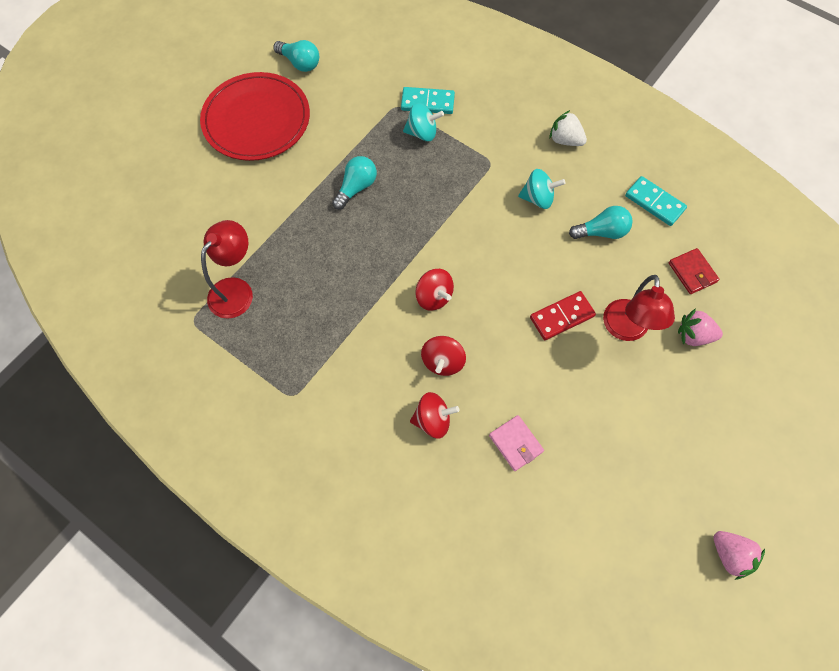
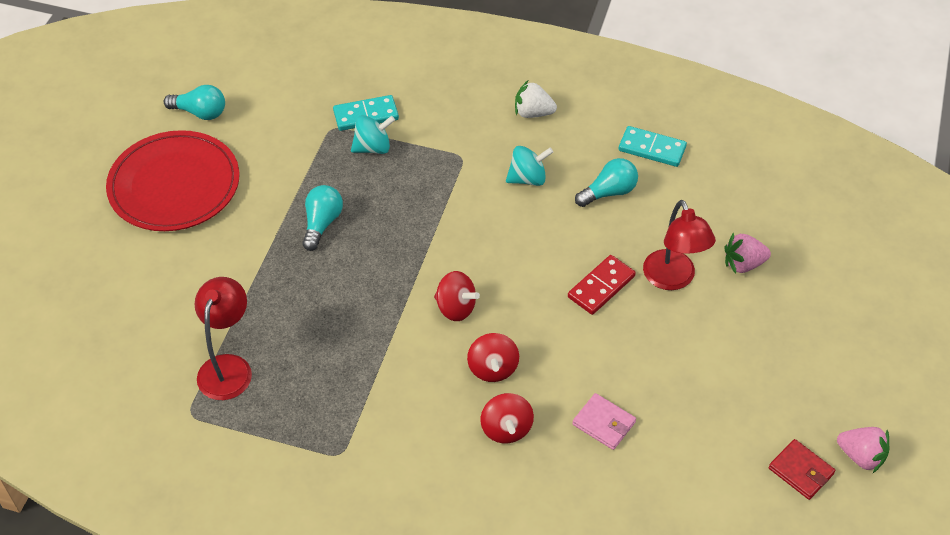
camera: 20 degrees left, 15 degrees down
red spinning top [410,392,459,439] -> red spinning top turned 105 degrees clockwise [481,393,534,444]
red wallet [669,248,719,294] -> red wallet moved to [769,439,835,500]

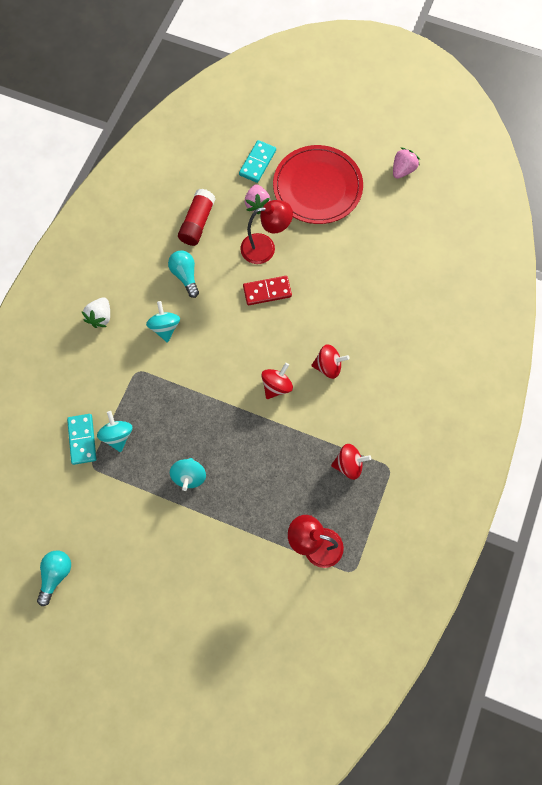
camera: 85 degrees left, 20 degrees up
red plate [106,130,239,231] -> red plate moved to [273,145,363,224]
turquoise light bulb [302,185,343,251] -> turquoise spinning top [170,458,206,491]
red spinning top [481,393,534,444] -> red spinning top moved to [331,444,371,480]
red domino [568,255,636,315] -> red domino turned 60 degrees counterclockwise [243,276,292,305]
pink wallet [572,393,636,450] -> none
turquoise domino [619,126,687,167] -> turquoise domino moved to [239,140,276,183]
red wallet [769,439,835,500] -> none
none -> red glue stick [178,189,216,246]

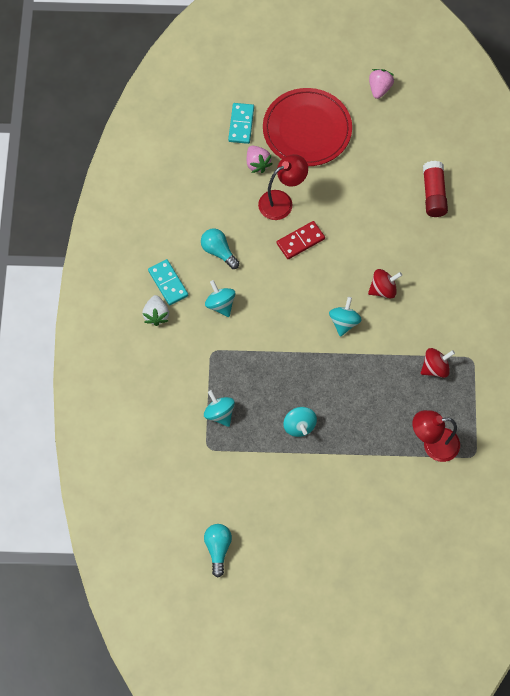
camera: 20 degrees left, 5 degrees down
turquoise domino [67,414,96,465] -> turquoise domino moved to [148,259,188,305]
red glue stick [178,189,216,246] -> red glue stick moved to [423,161,448,217]
red spinning top [261,363,293,399] -> turquoise spinning top [329,297,362,337]

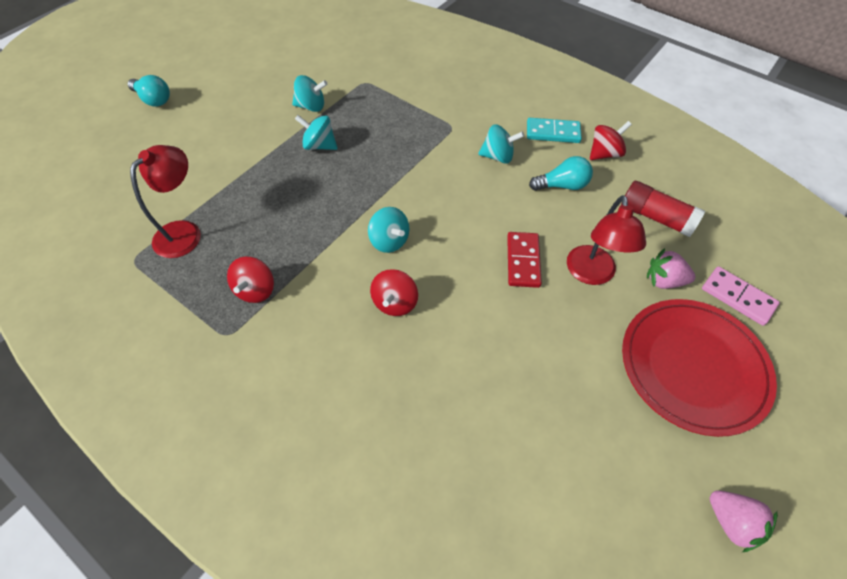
camera: 125 degrees right, 10 degrees down
white strawberry [142,295,169,326] -> none
turquoise spinning top [204,390,235,427] -> turquoise spinning top moved to [292,75,327,112]
turquoise light bulb [204,524,232,577] -> turquoise light bulb moved to [128,75,170,107]
turquoise domino [228,103,254,144] -> pink domino [702,266,780,326]
red glue stick [423,161,448,217] -> red glue stick moved to [621,181,705,237]
none -> red spinning top [590,121,632,160]

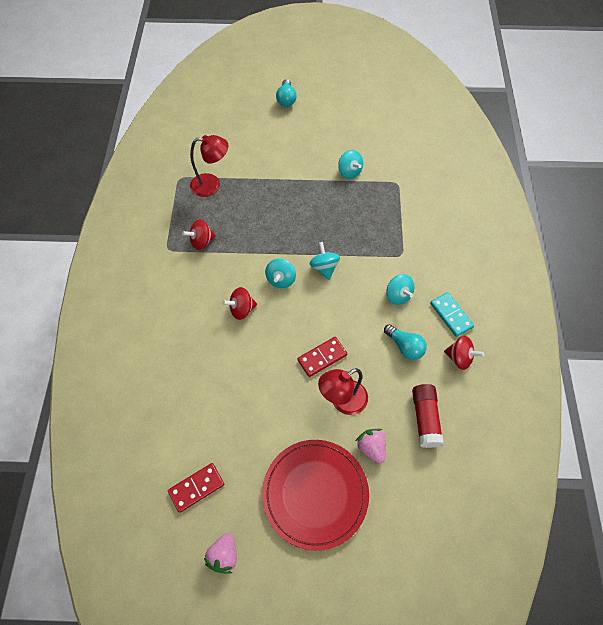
camera: 55 degrees right, 5 degrees up
turquoise spinning top [295,115,338,150] -> turquoise spinning top moved to [310,242,340,280]
pink domino [702,266,780,326] -> none
none -> red domino [168,463,224,513]

